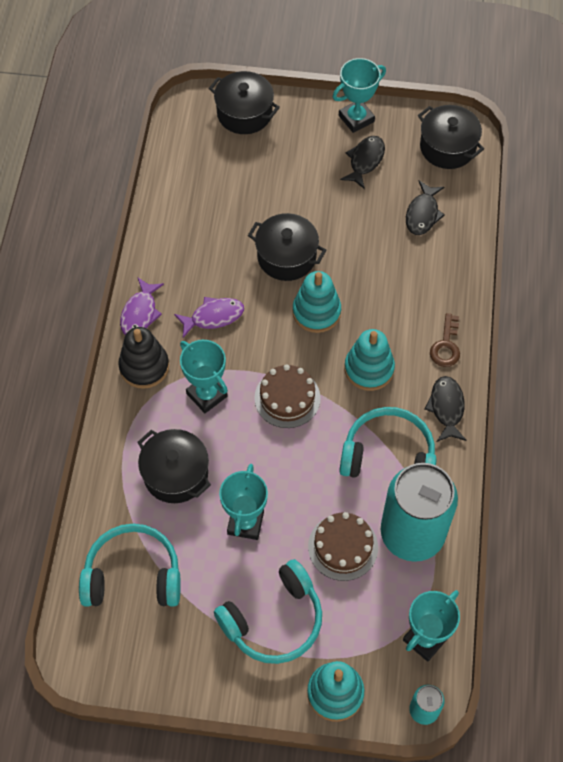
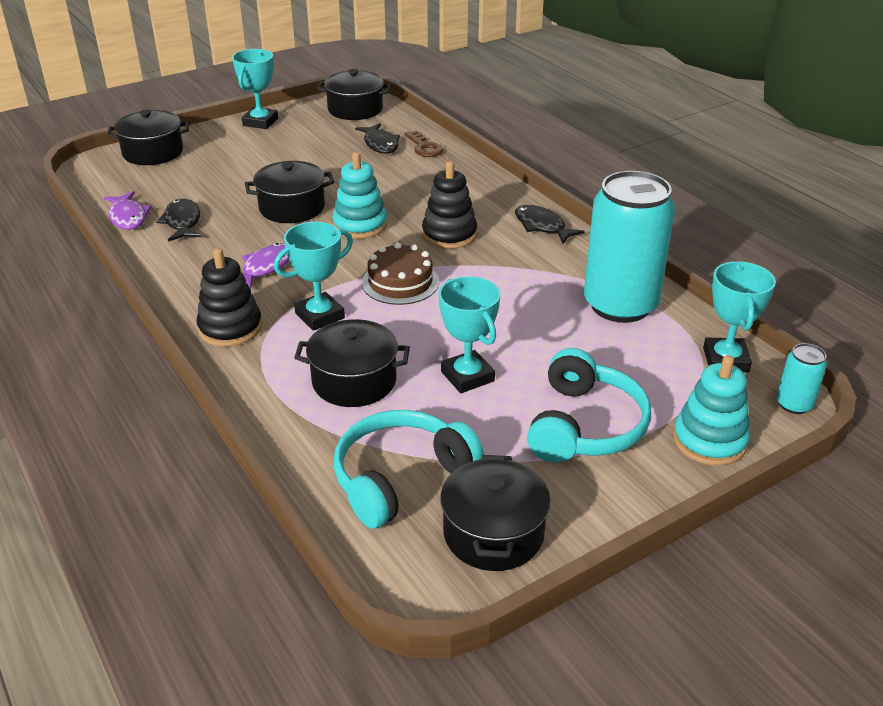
camera: 40 degrees left, 25 degrees down
purple fish [120,277,164,335] -> purple fish moved to [104,191,152,230]
turquoise trophy [180,340,228,413] -> turquoise trophy turned 45 degrees counterclockwise [274,222,353,331]
brown cake [308,512,378,581] -> none
turquoise headphones [339,407,436,478] -> none
black fish [340,136,385,189] -> black fish moved to [156,199,201,241]
turquoise stacking toy [345,329,395,391] -> black stacking toy [422,161,477,249]
brown key [430,313,460,367] -> brown key moved to [404,130,444,157]
none -> black pot [440,455,551,571]

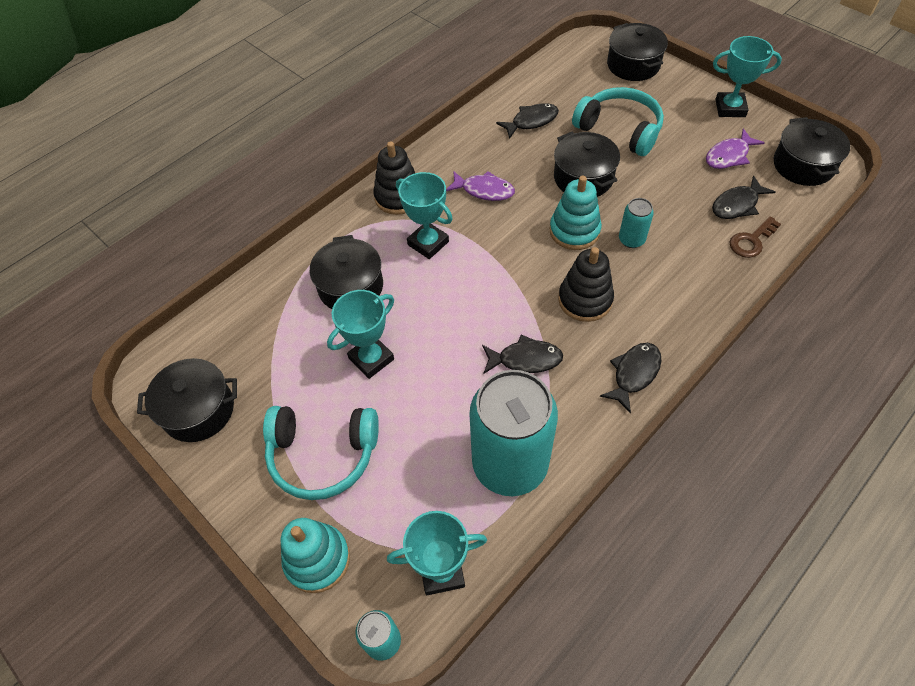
camera: 80 degrees right, 20 degrees up
purple fish [104,191,152,230] -> purple fish moved to [706,129,765,169]
turquoise headphones [334,410,484,529] -> turquoise headphones moved to [572,87,664,156]
brown cake [362,243,439,305] -> none
none -> black fish [482,335,563,374]
none -> turquoise can [619,198,654,248]

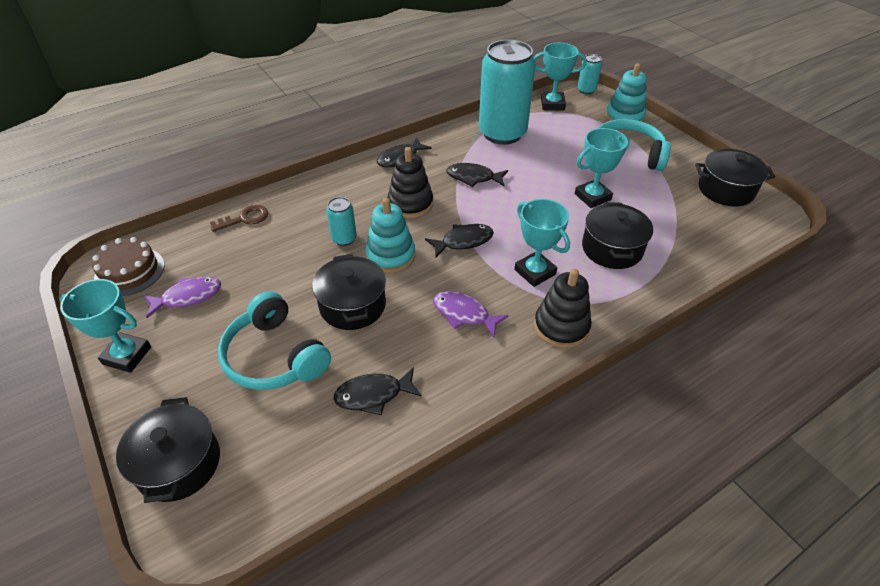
camera: 170 degrees left, 10 degrees down
black fish [712,176,775,219] -> black fish moved to [425,224,494,257]
black pot [774,117,850,186] -> brown cake [92,237,165,296]

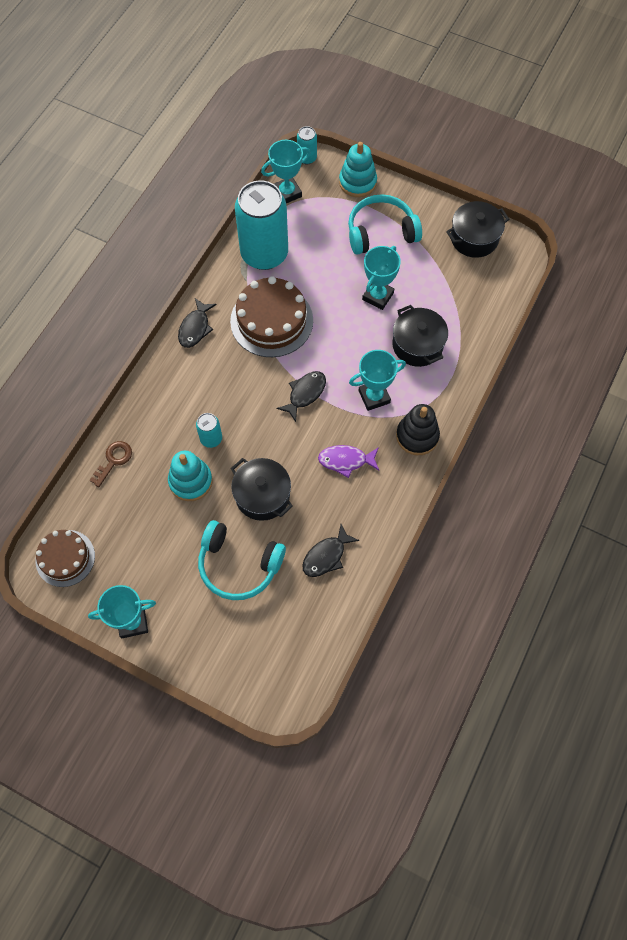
camera: 30 degrees left, 20 degrees up
black pot [116,397,220,503] -> none
purple fish [143,277,221,318] -> none
turquoise stacking toy [365,198,415,273] -> turquoise stacking toy moved to [168,451,212,501]
black stacking toy [388,147,433,218] -> none
black fish [446,163,508,187] -> brown cake [230,276,313,357]
turquoise trophy [514,199,570,287] -> turquoise trophy turned 45 degrees counterclockwise [349,350,406,411]

